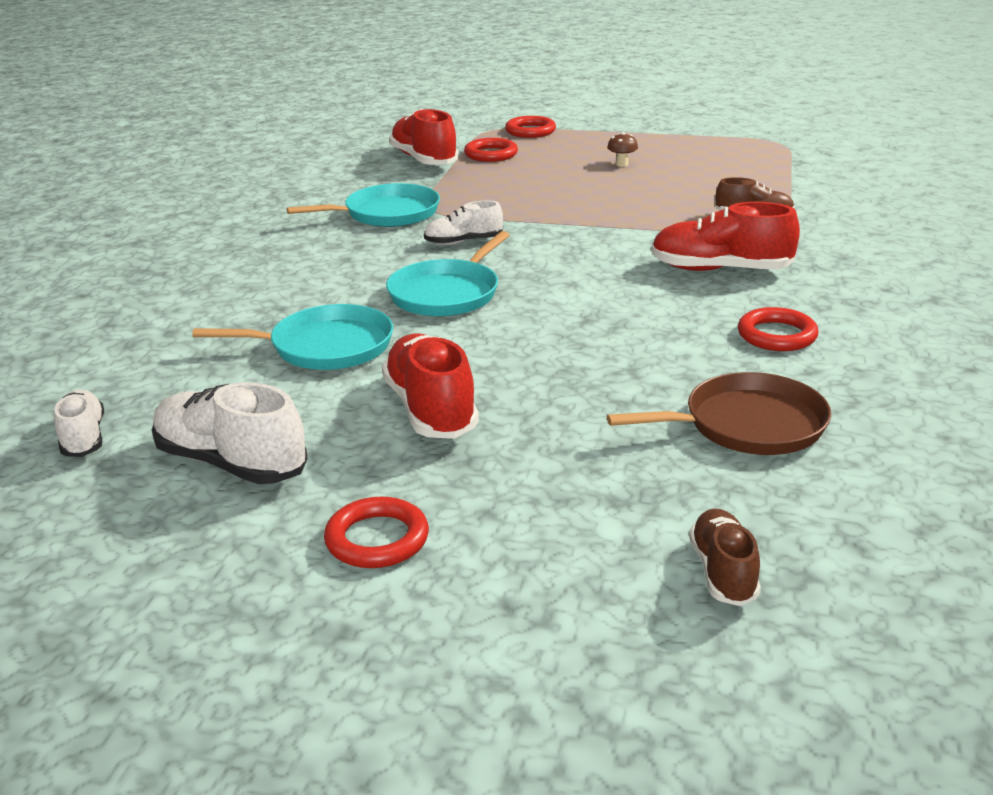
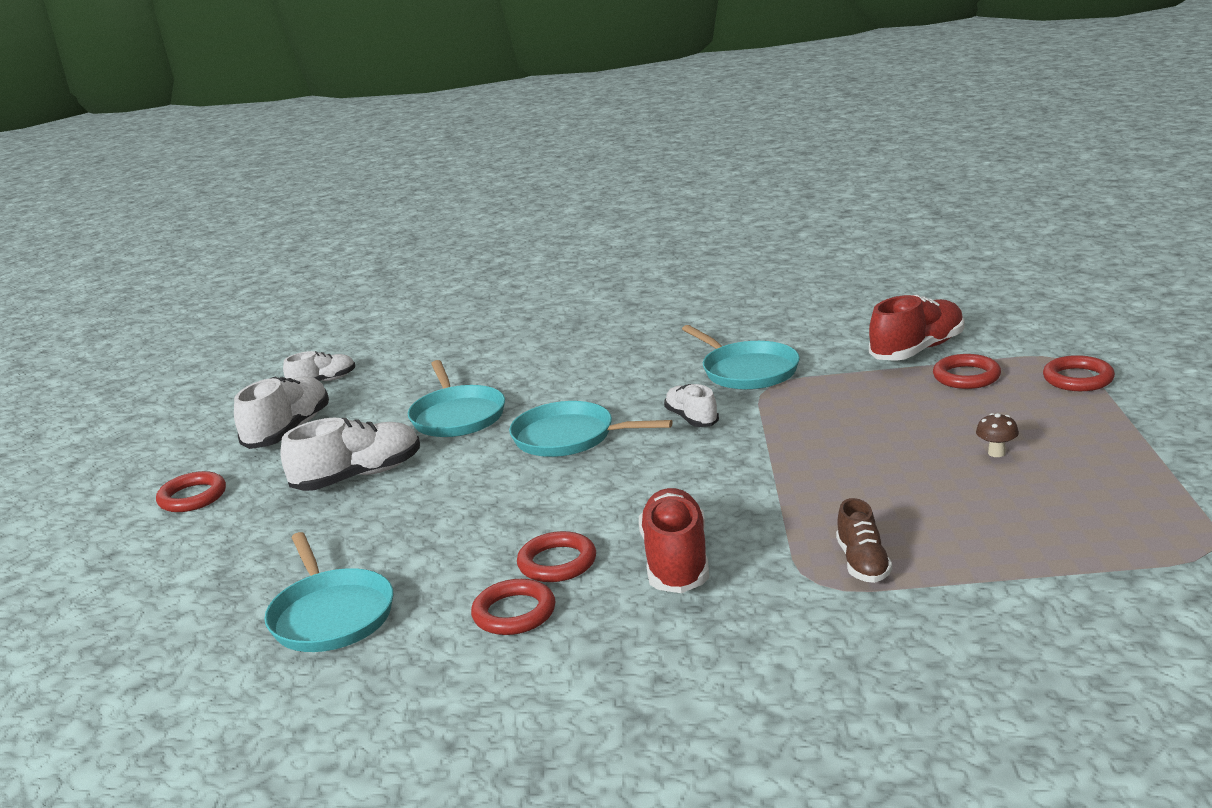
camera: 80 degrees right, 5 degrees down
red shoe [382,333,479,439] -> white shoe [280,418,420,491]
brown pan [607,372,831,455] -> turquoise pan [264,532,393,652]
brown shoe [689,509,761,606] -> none
none -> red ring [517,531,596,582]

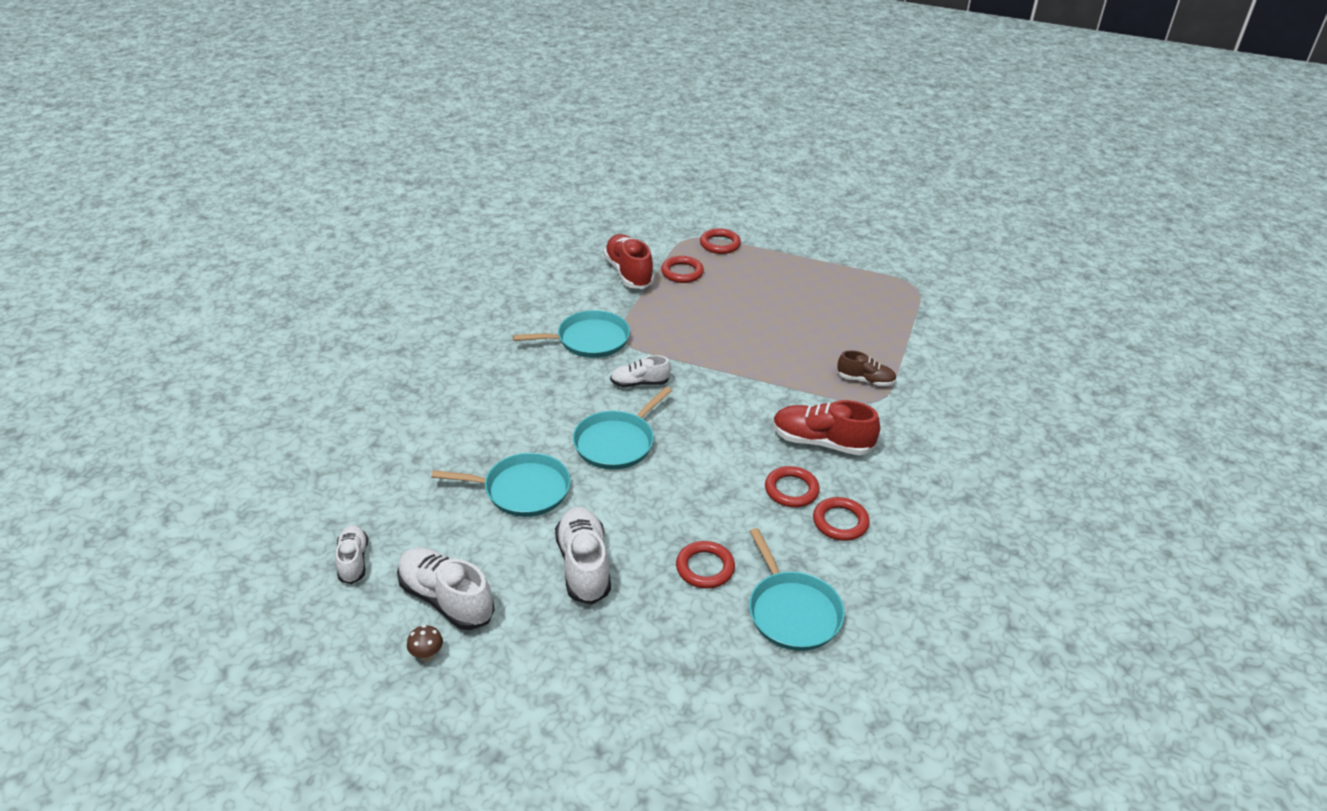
camera: 75 degrees left, 15 degrees up
red ring [156,471,226,512] -> red ring moved to [676,541,735,589]
turquoise pan [264,532,393,652] -> turquoise pan turned 75 degrees clockwise [749,528,845,651]
brown mushroom [976,413,1019,457] -> brown mushroom moved to [407,625,443,662]

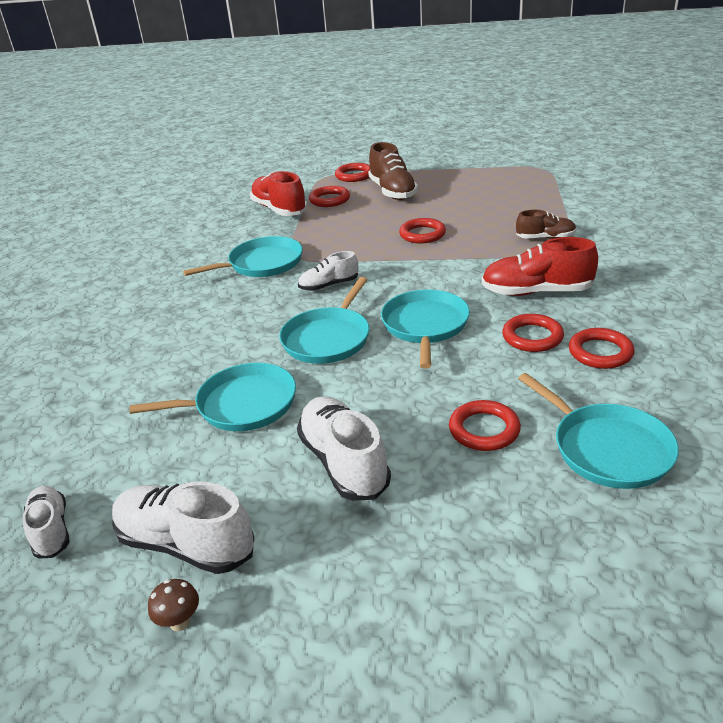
camera: 10 degrees left, 5 degrees down
none -> brown shoe [368,142,418,200]
none -> turquoise pan [381,290,470,369]
none -> red ring [399,218,446,243]

